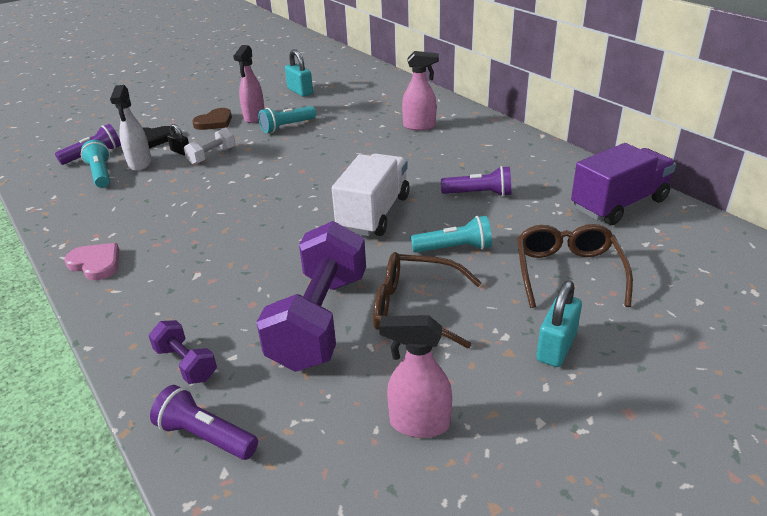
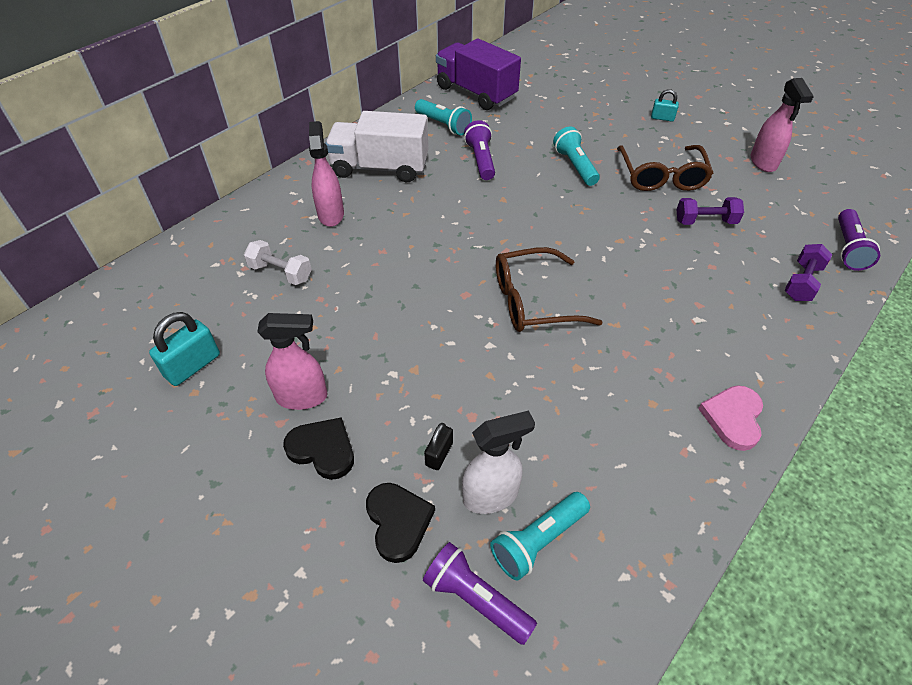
camera: 105 degrees left, 15 degrees up
white dumbbell [184,127,236,165] -> white dumbbell moved to [244,240,312,285]
brown heart [192,108,232,130] -> black heart [283,417,354,480]
purple dumbbell [256,221,366,372] -> purple dumbbell [676,197,744,225], size x0.46
turquoise flashlight [259,106,316,133] -> turquoise flashlight moved to [415,99,472,135]
white truck [332,153,410,236] -> white truck moved to [325,111,428,182]
brown glasses [517,224,633,308] -> brown glasses moved to [496,247,603,332]
turquoise padlock [536,281,582,367] -> turquoise padlock [651,89,679,122], size x0.60

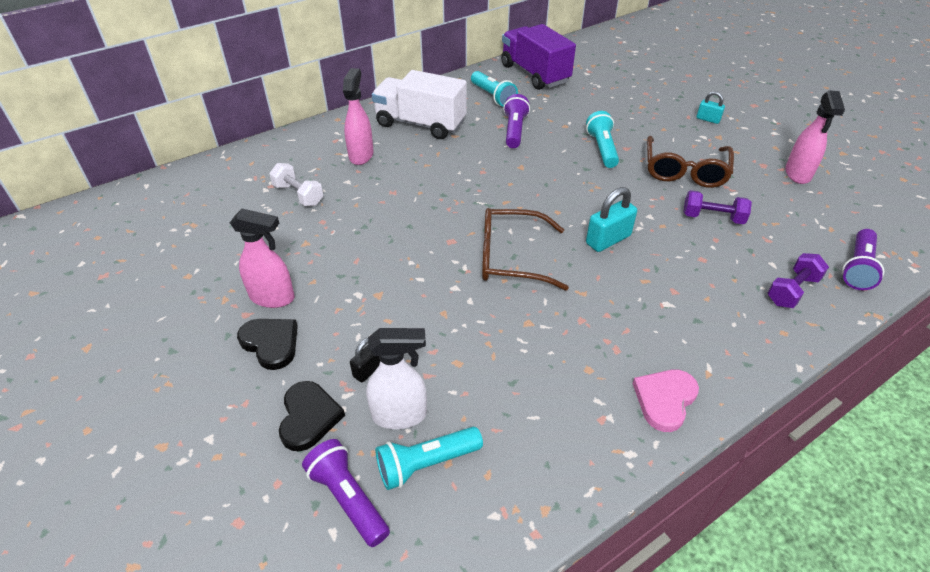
camera: 15 degrees right, 5 degrees down
turquoise padlock [149,312,220,386] -> turquoise padlock moved to [586,187,637,252]

